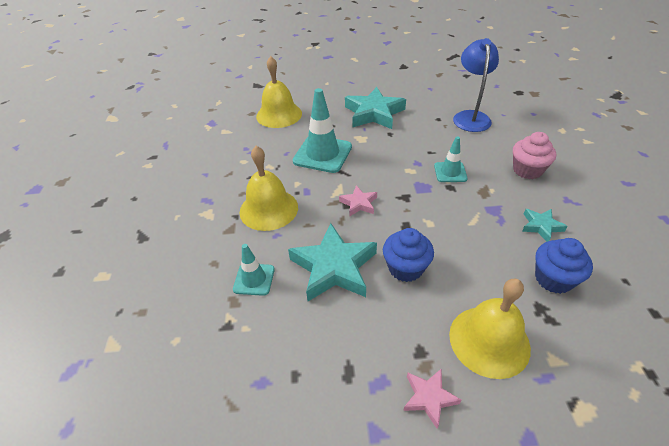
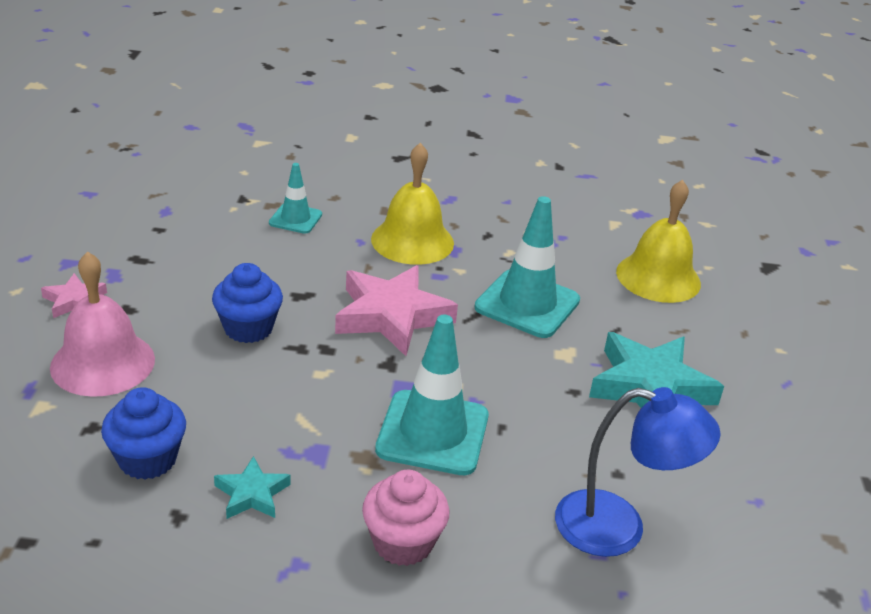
camera: 95 degrees right, 10 degrees down
turquoise star [288,223,377,301] -> none
pink star [339,185,377,217] -> pink star [335,265,458,356], size x2.00
turquoise traffic cone [434,137,468,182] -> turquoise traffic cone [375,315,489,475], size x1.79
yellow bell [449,279,531,379] -> pink bell [50,251,155,397]

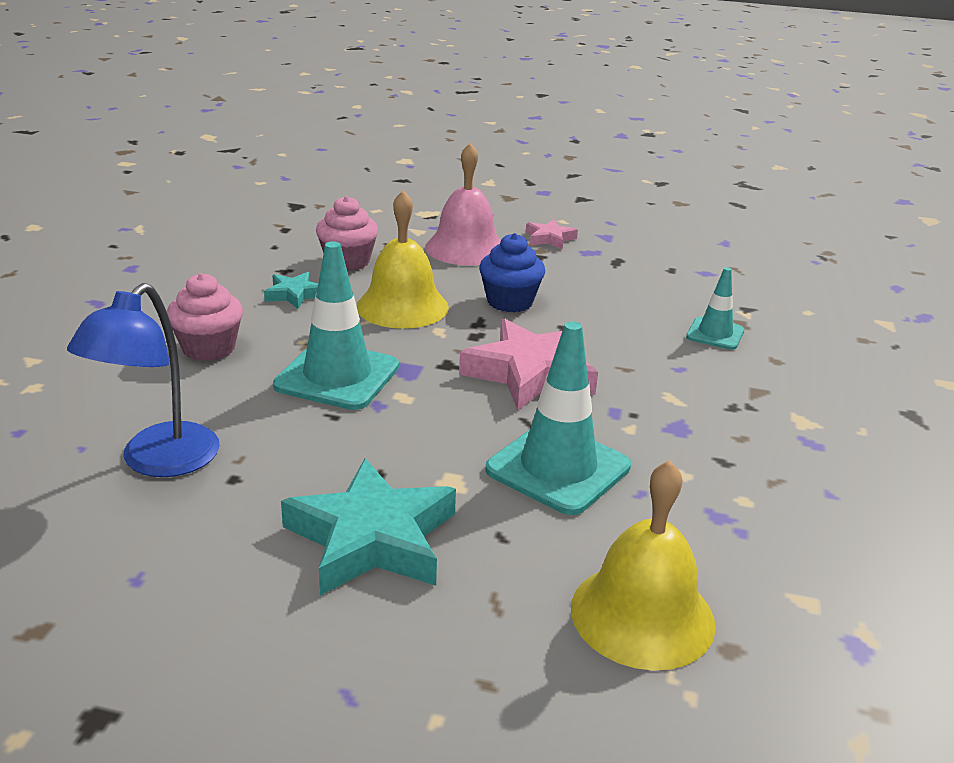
camera: 100 degrees right, 5 degrees down
blue cupcake [101,387,186,480] -> pink cupcake [316,196,378,271]
yellow bell [371,143,454,265] -> yellow bell moved to [356,190,449,329]

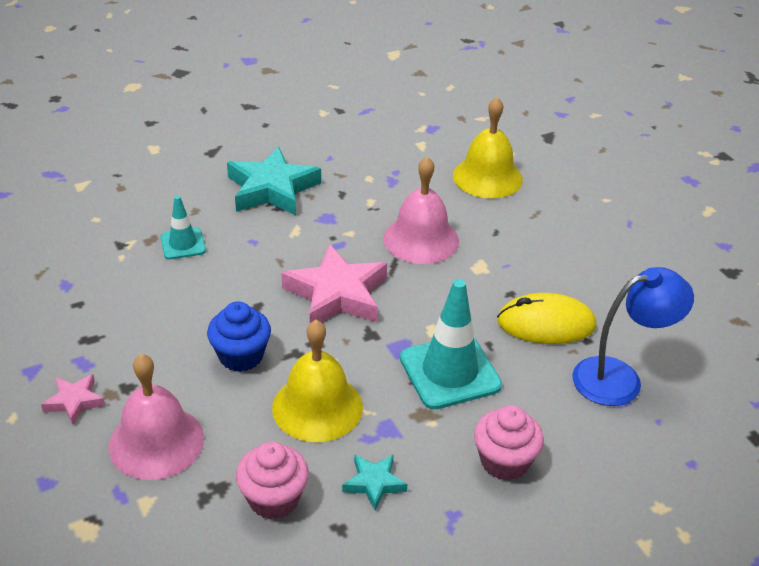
camera: 130 degrees left, 10 degrees up
turquoise star [281,458,456,595] -> turquoise star moved to [227,146,321,215]
turquoise traffic cone [485,321,631,515] -> pink bell [384,156,459,264]
none -> yellow mouse [497,293,596,344]

